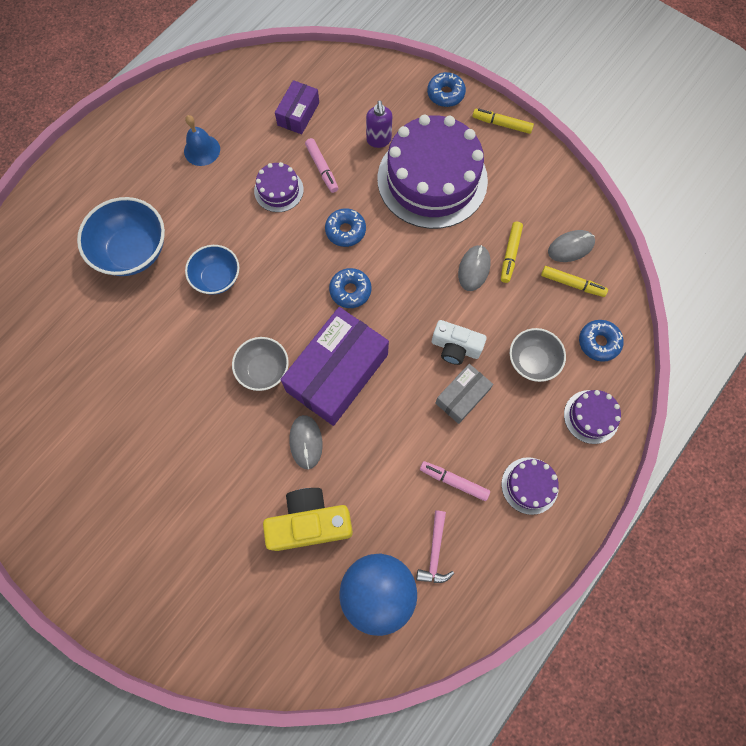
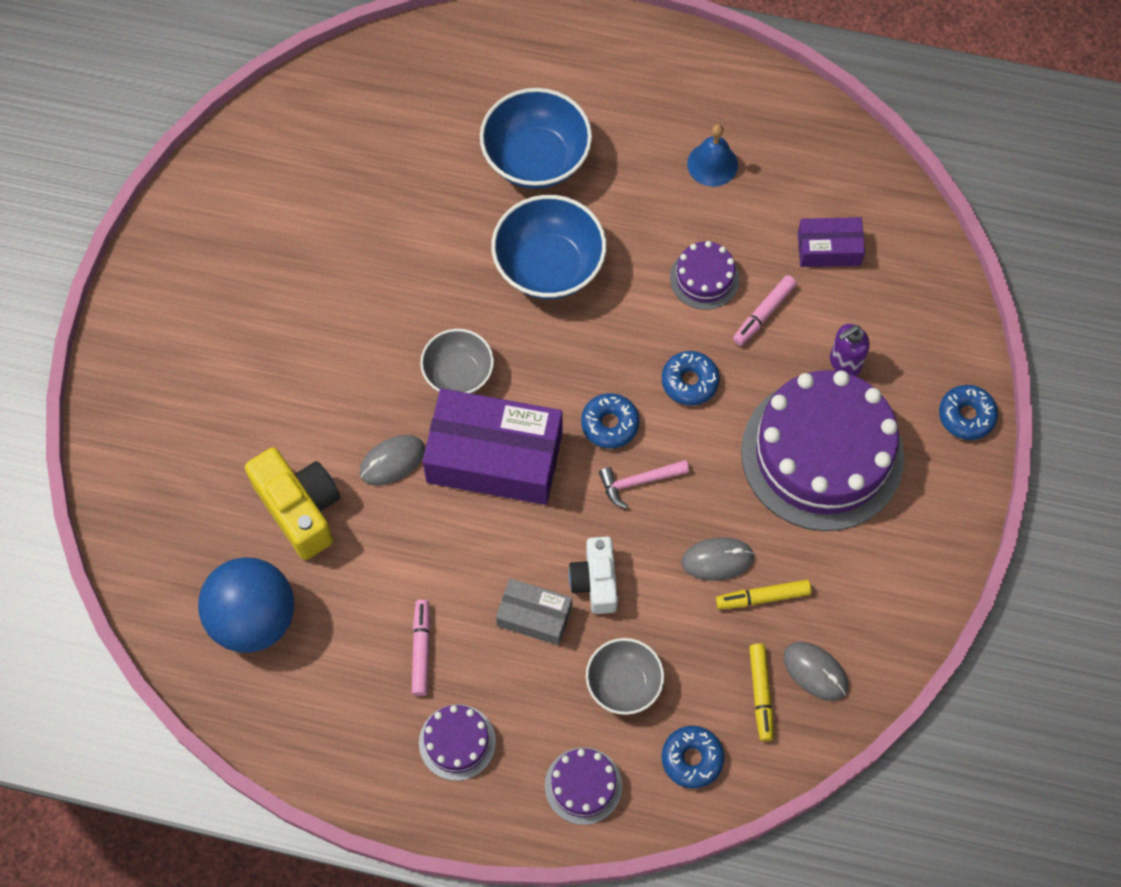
camera: 65 degrees right, 5 degrees down
blue bowl [185,245,239,295] -> blue bowl [491,195,607,299], size x1.59
pink hammer [416,510,454,583] -> pink hammer moved to [599,460,689,509]
yellow marker [472,109,534,134] -> none

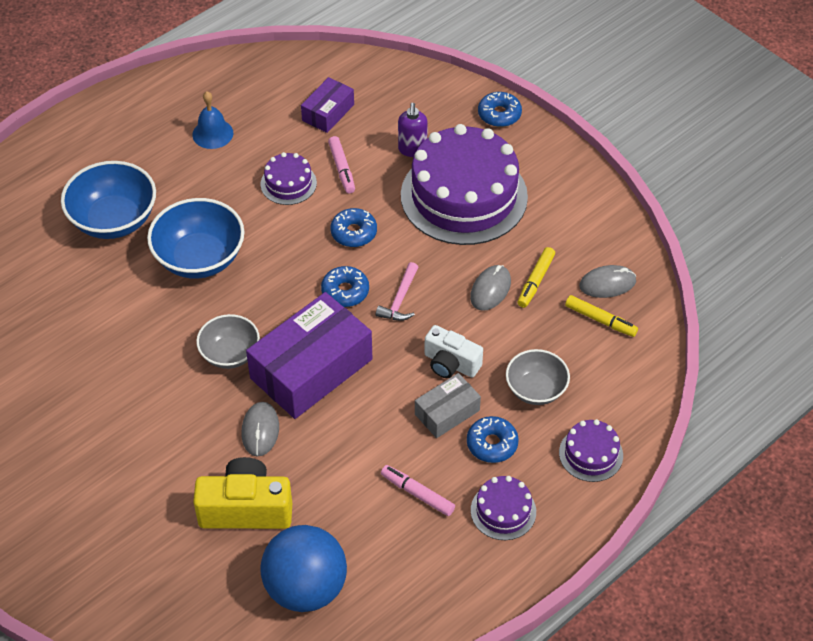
camera: 55 degrees left, 15 degrees down
blue donut [662,726,724,789] -> blue donut moved to [467,416,519,463]

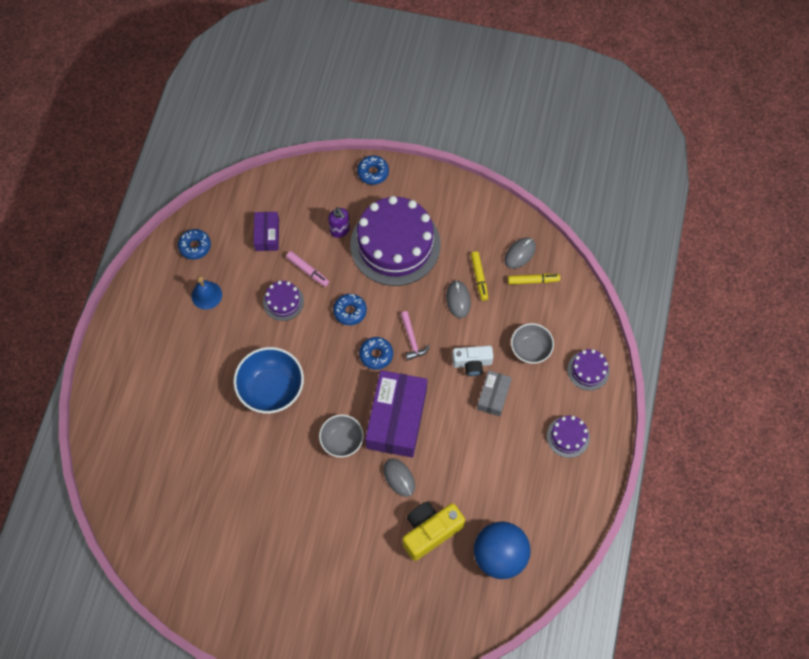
camera: 35 degrees left, 15 degrees up
blue bowl [61,161,156,239] -> none
pink marker [381,465,455,516] -> none
blue donut [467,416,519,463] -> blue donut moved to [178,229,211,260]

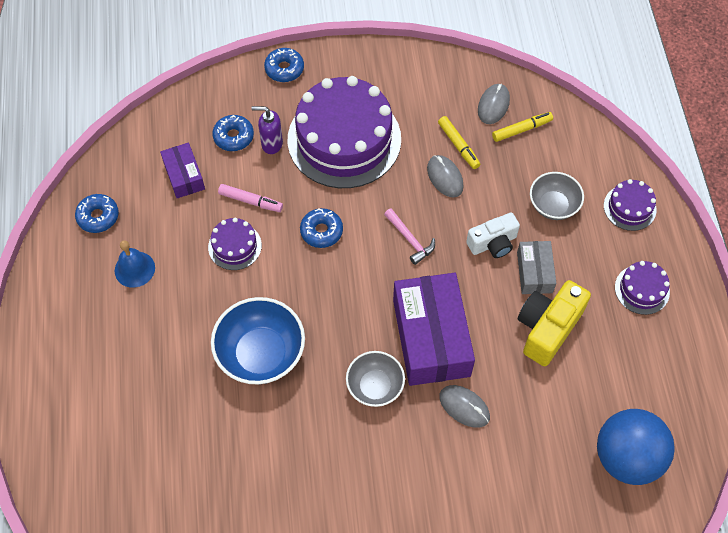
camera: 20 degrees left, 5 degrees down
purple soap dispenser [328,207,350,238] -> purple soap dispenser turned 150 degrees clockwise [251,106,283,154]
blue donut [359,337,393,369] -> blue donut moved to [212,115,254,151]
yellow camera [403,502,465,561] -> yellow camera moved to [518,280,591,366]

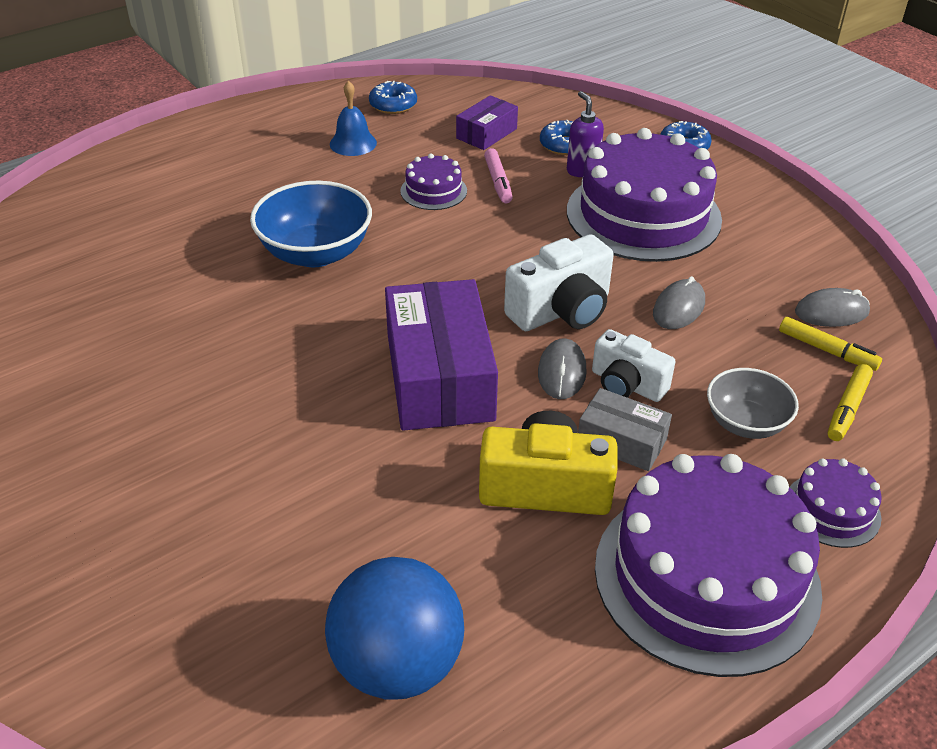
camera: 60 degrees right, 20 degrees down
blue donut [300,208,343,248] -> none
grey bowl [346,351,405,407] -> none
pink hammer [384,208,435,265] -> white camera [504,234,614,331]
purple box [393,273,475,386] -> purple box turned 60 degrees counterclockwise [385,279,498,431]
yellow marker [438,116,480,169] -> yellow marker moved to [828,364,873,441]
grey mouse [439,385,490,428] -> grey mouse moved to [538,338,587,399]
grey box [517,241,556,294] -> grey box turned 60 degrees clockwise [578,388,672,471]
purple cake [615,261,670,315] -> purple cake [595,454,822,677], size x2.25

